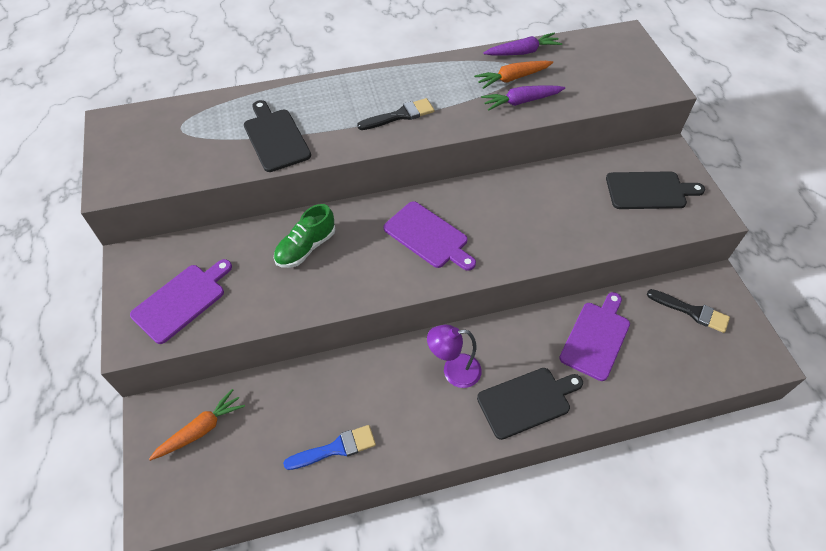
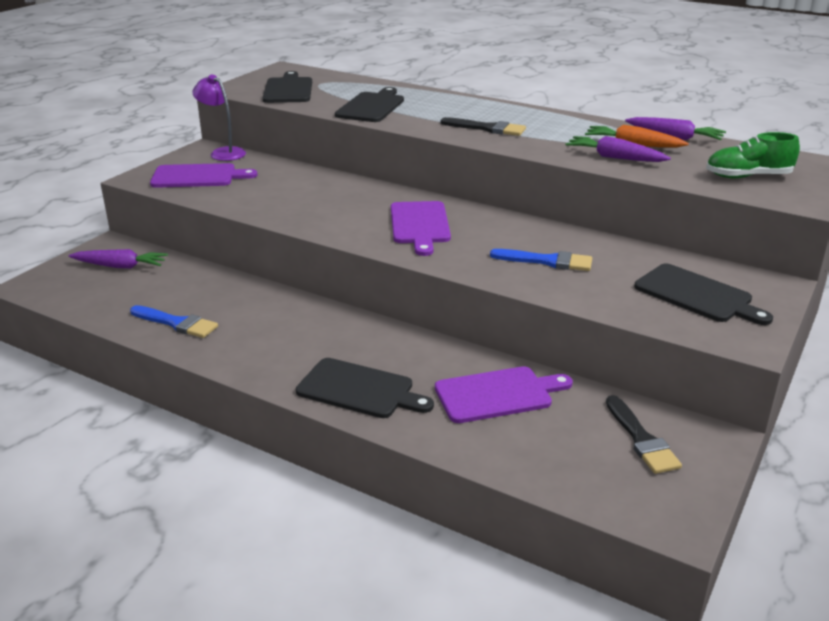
camera: 45 degrees right, 25 degrees down
orange carrot [149,389,245,461] -> purple carrot [69,249,168,269]
green shoe [274,204,335,268] -> green shoe moved to [706,132,800,179]
purple lamp [427,325,482,388] -> purple lamp moved to [192,74,246,161]
none -> black cutting board [262,71,312,103]
none -> blue brush [490,249,592,271]

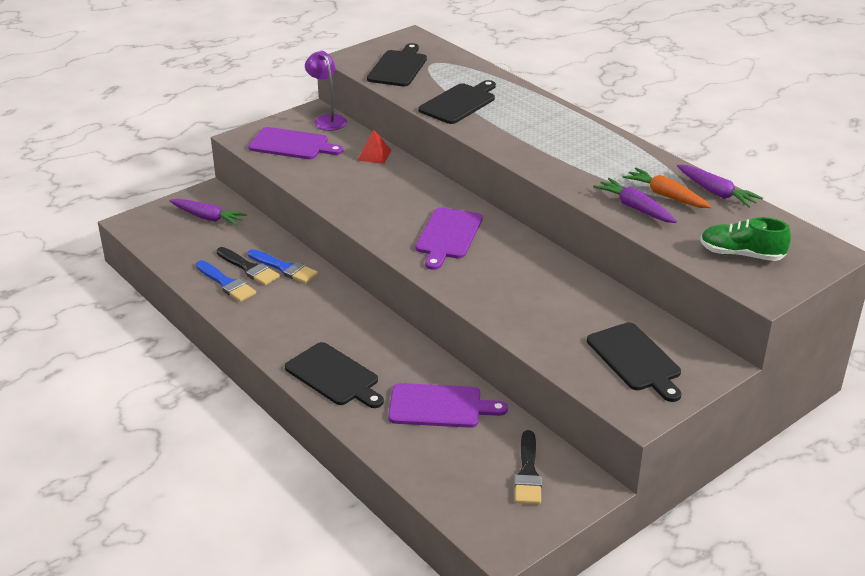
camera: 20 degrees right, 5 degrees up
black brush [441,117,526,136] -> black brush moved to [217,247,280,285]
blue brush [490,249,592,271] -> blue brush moved to [248,249,318,284]
none -> red pyramid [357,130,391,164]

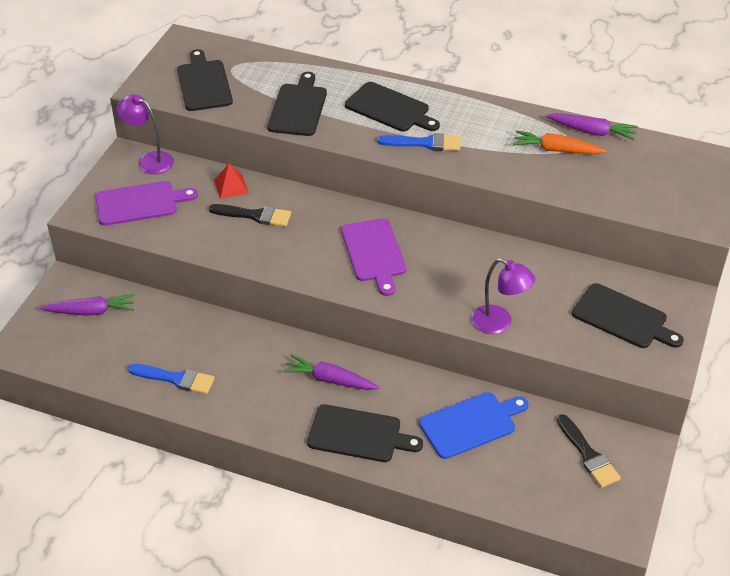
camera: 30 degrees left, 10 degrees up
black brush [217,247,280,285] -> black brush moved to [209,204,291,227]
blue brush [248,249,318,284] -> blue brush moved to [377,133,461,151]
purple cutting board [388,383,508,428] -> blue cutting board [419,392,529,459]
purple carrot [593,178,677,223] -> purple carrot moved to [283,354,379,390]
green shoe [700,217,791,261] -> none
none -> black cutting board [345,82,440,132]
none -> purple lamp [472,258,535,334]

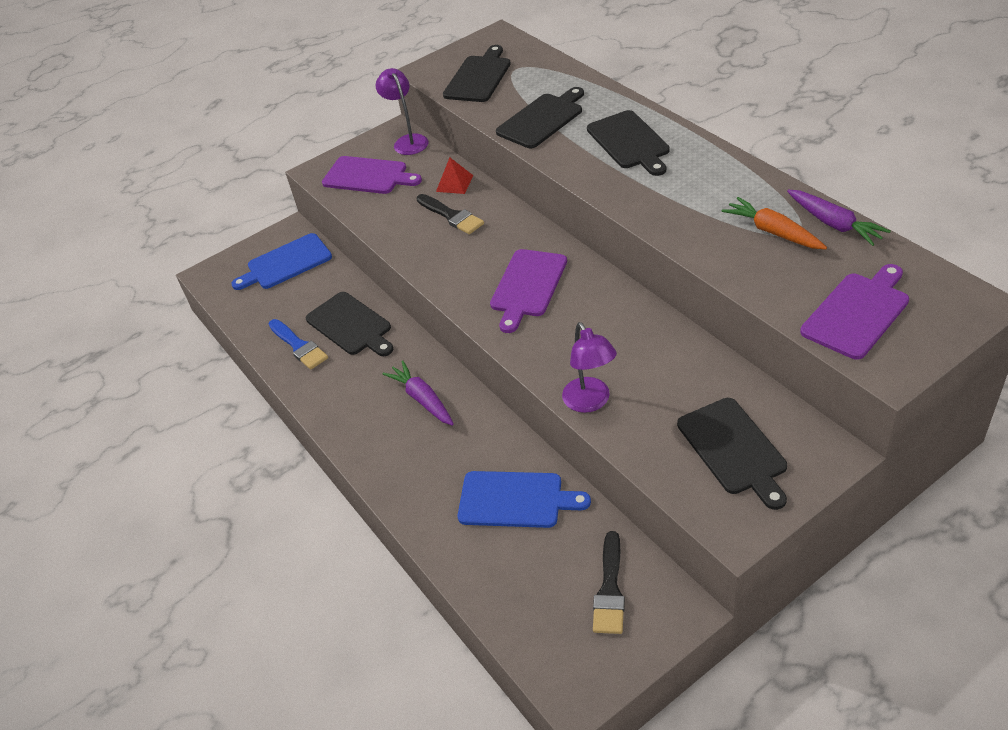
camera: 40 degrees right, 0 degrees up
purple carrot [40,294,135,316] -> blue cutting board [231,233,332,290]
black cutting board [307,404,423,462] -> black cutting board moved to [306,292,393,356]
blue brush [377,133,461,151] -> none
none -> purple cutting board [800,264,909,360]

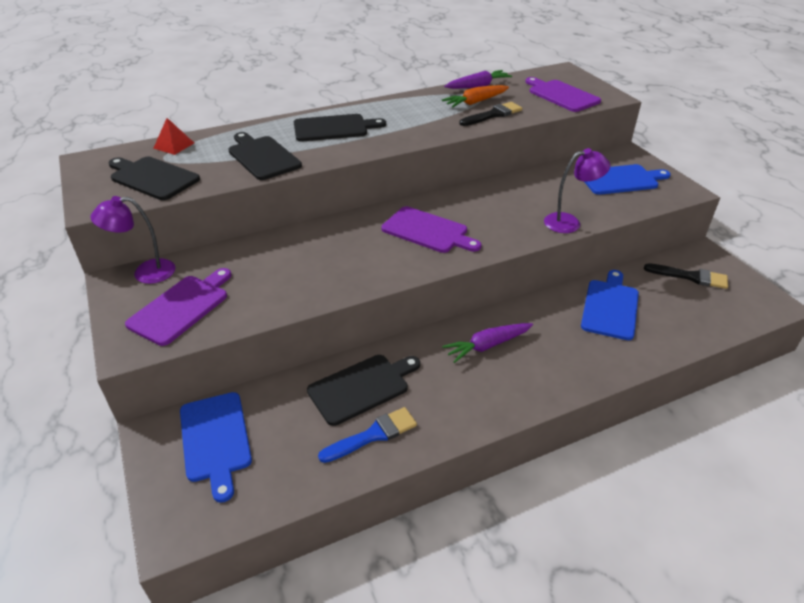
camera: 85 degrees left, 5 degrees down
black brush [416,194,484,234] -> black brush moved to [459,102,522,126]
red pyramid [436,158,474,194] -> red pyramid moved to [153,118,194,155]
black cutting board [677,398,787,510] -> blue cutting board [584,164,671,195]

